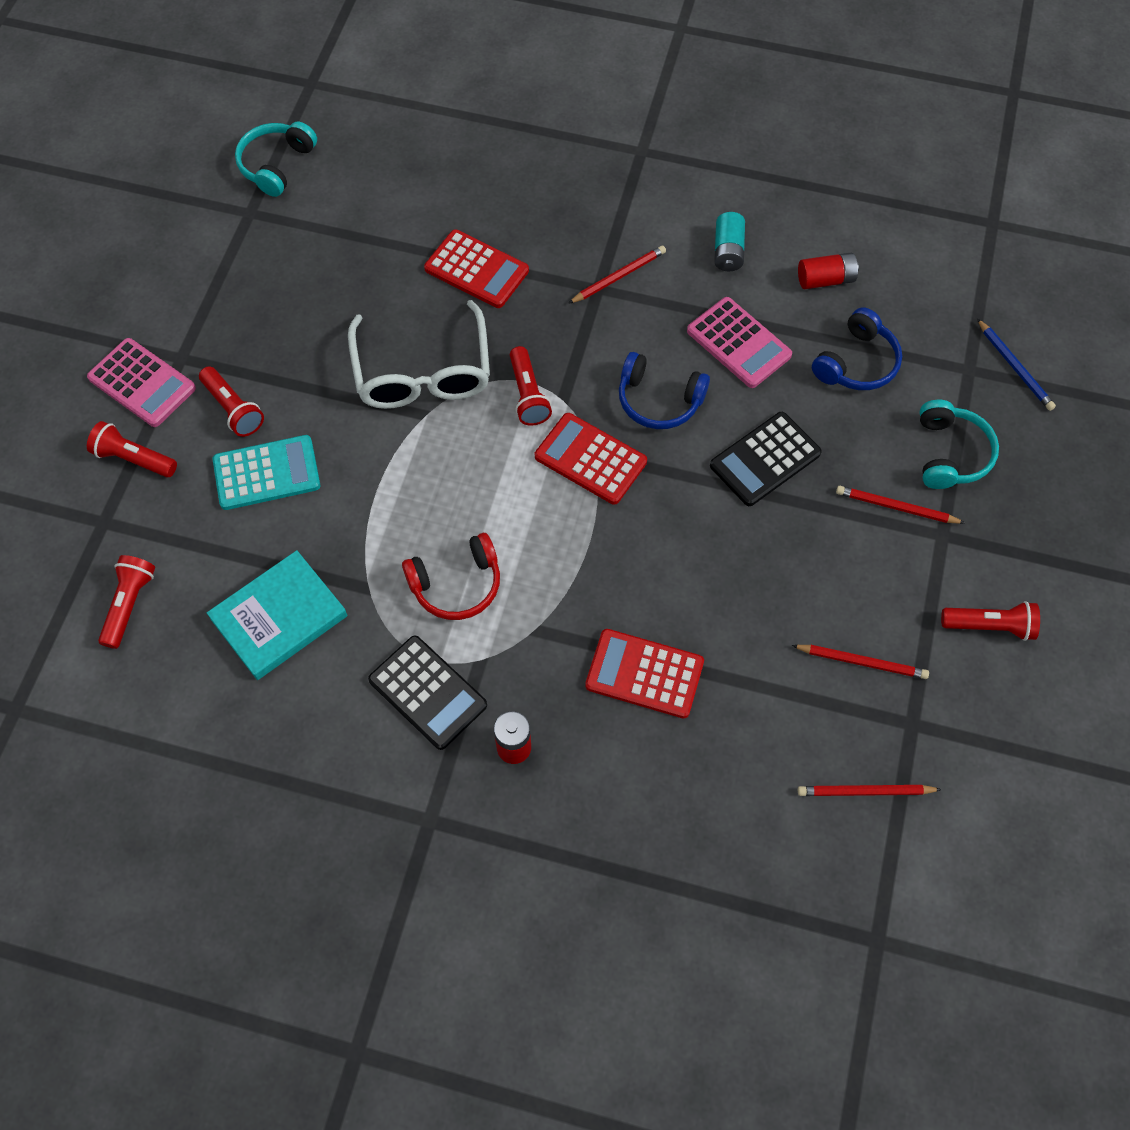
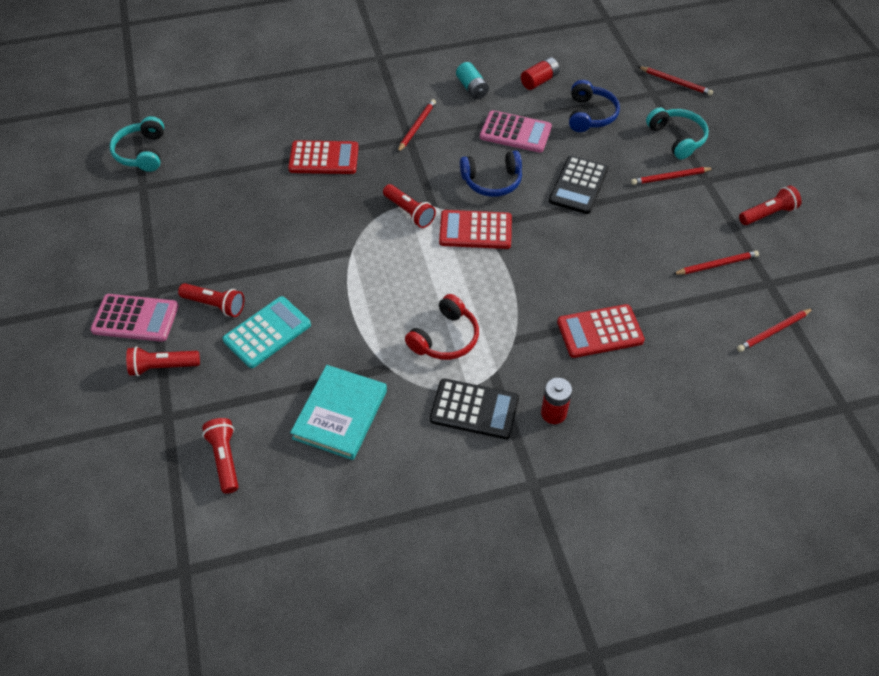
camera: 30 degrees left, 10 degrees down
white glasses [348,300,490,409] -> none
blue pencil [977,319,1056,411] -> red pencil [638,66,713,96]

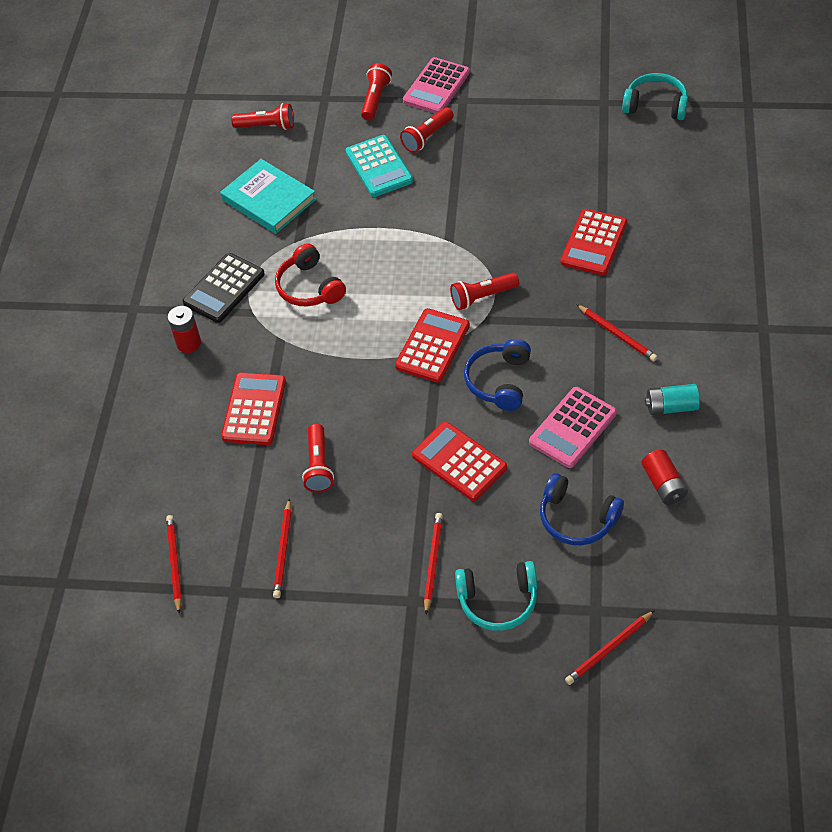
camera: 115 degrees right, 0 degrees up
black calculator [549,156,609,214] -> red calculator [412,422,507,501]
red flashlight [739,185,802,225] -> red flashlight moved to [302,423,334,493]

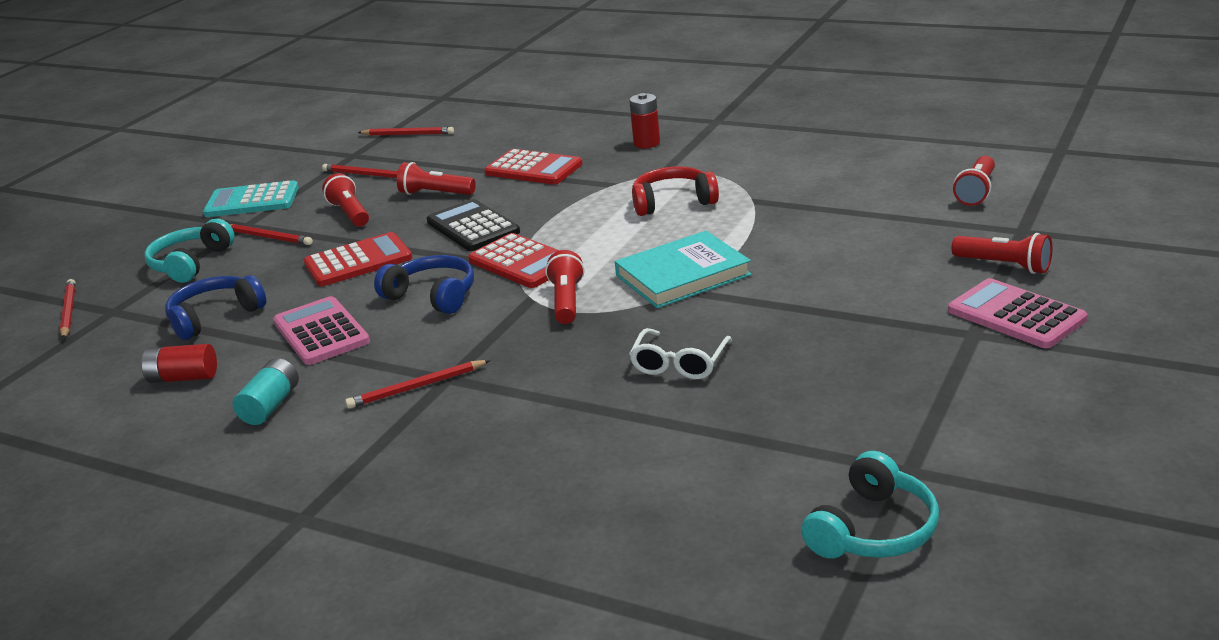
camera: 110 degrees right, 25 degrees down
black calculator [183,253,265,323] -> black calculator moved to [427,199,520,251]
turquoise book [220,159,316,234] -> turquoise book moved to [615,231,751,308]
turquoise calculator [345,135,413,197] -> turquoise calculator moved to [203,180,299,217]
red flashlight [400,107,454,153] -> red flashlight moved to [322,173,369,227]
red calculator [560,209,627,276] -> none
none -> white glasses [629,328,732,379]

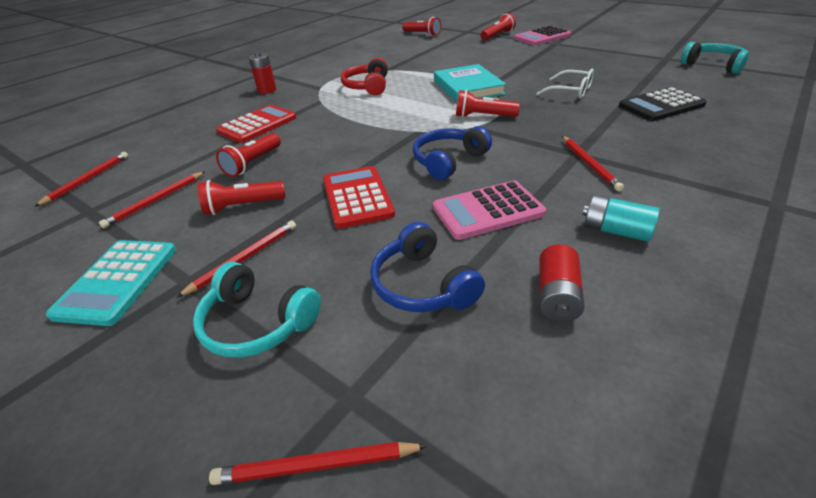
camera: 80 degrees left, 10 degrees up
black calculator [427,199,520,251] -> black calculator moved to [619,87,707,121]
red calculator [468,233,560,288] -> none

